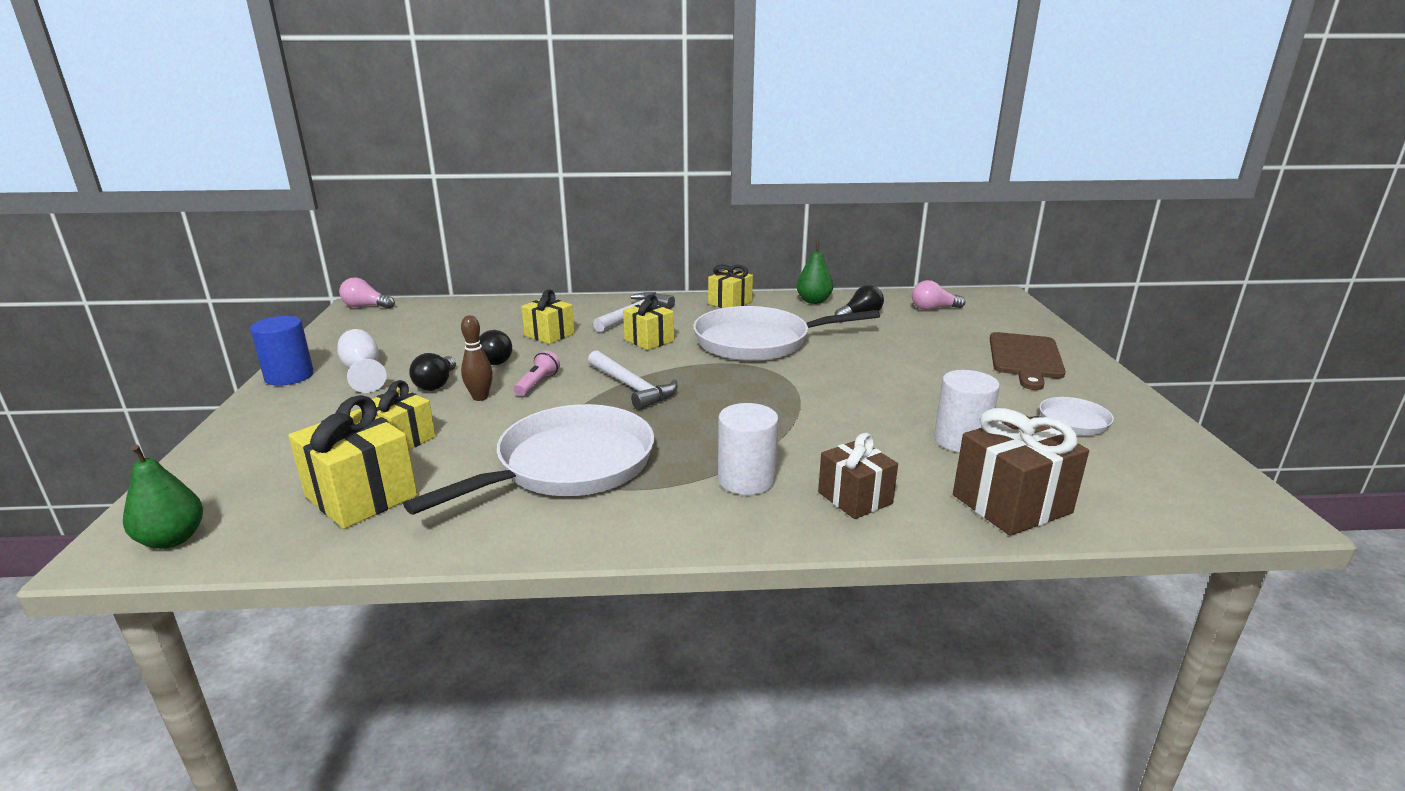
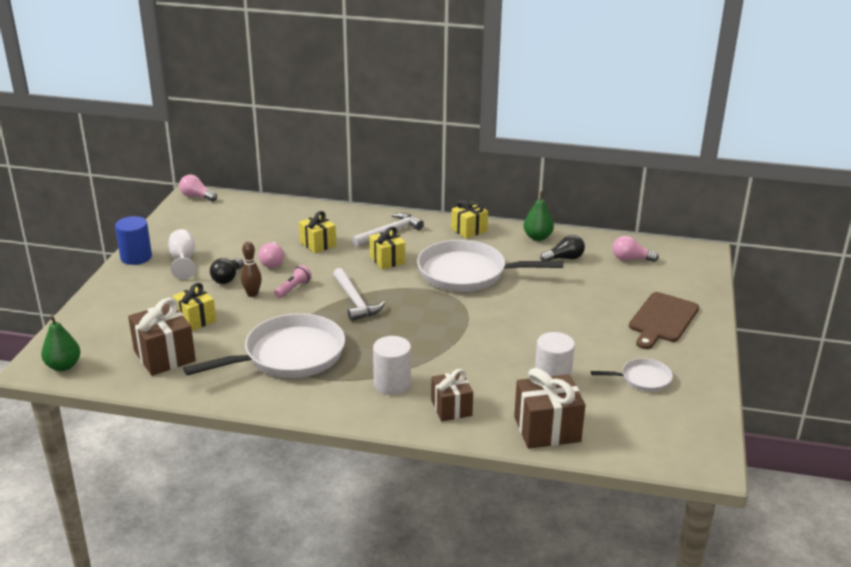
camera: 15 degrees right, 5 degrees up
yellow gift [288,395,417,529] -> brown gift [128,298,196,376]
black light bulb [479,330,512,365] -> pink light bulb [259,242,284,268]

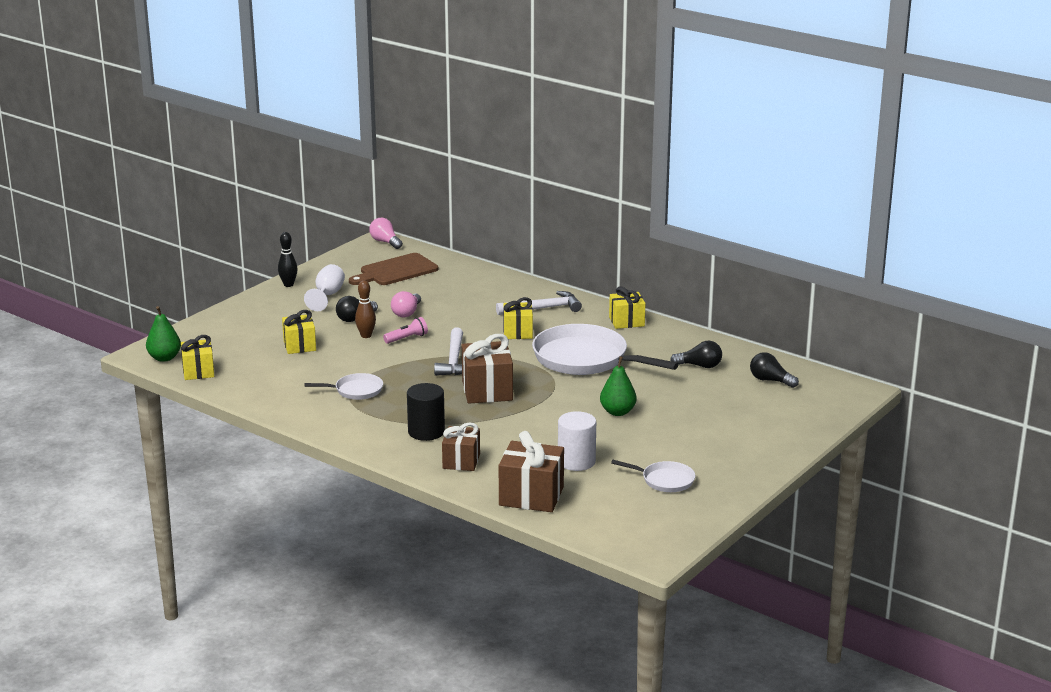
camera: 25 degrees right, 5 degrees down
blue cylinder [115,216,152,265] -> black bowling pin [278,232,298,287]
brown gift [128,298,196,376] -> brown gift moved to [462,334,513,404]
white pan [183,313,345,378] -> white pan [304,373,383,400], size x0.49
yellow gift [299,211,336,253] -> yellow gift moved to [181,335,214,380]
white cylinder [373,336,411,395] -> black cylinder [407,383,445,441]
green pear [523,191,554,241] -> green pear moved to [600,356,637,416]
pink light bulb [613,236,659,262] -> black light bulb [750,352,799,388]
brown cutting board [629,292,699,349] -> brown cutting board moved to [349,253,438,285]

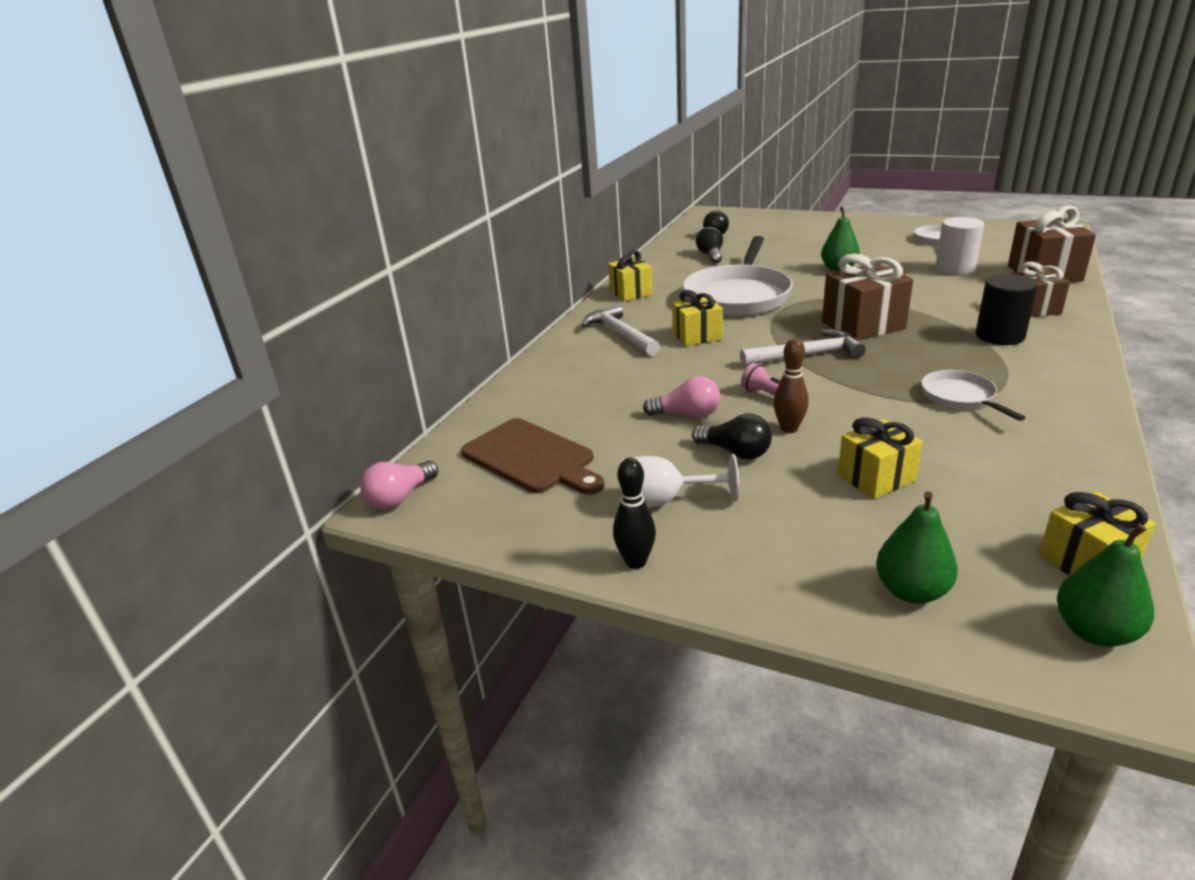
camera: 100 degrees left, 5 degrees up
none -> green pear [876,491,958,604]

